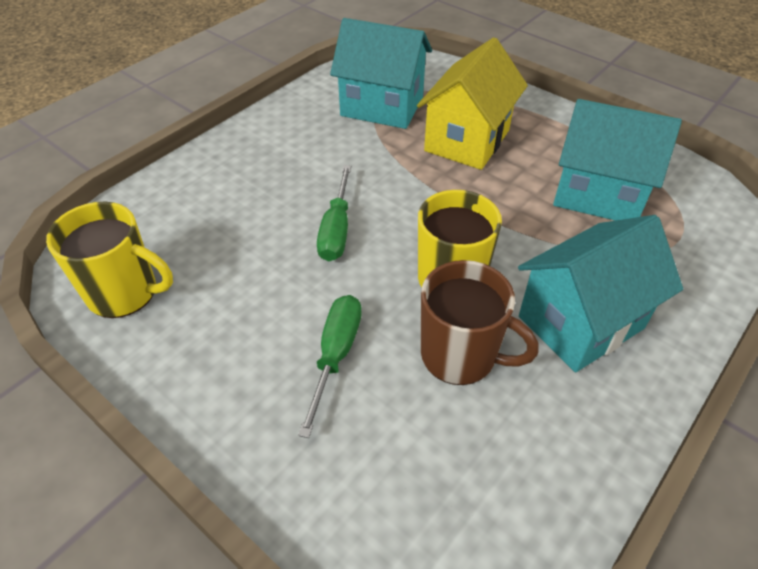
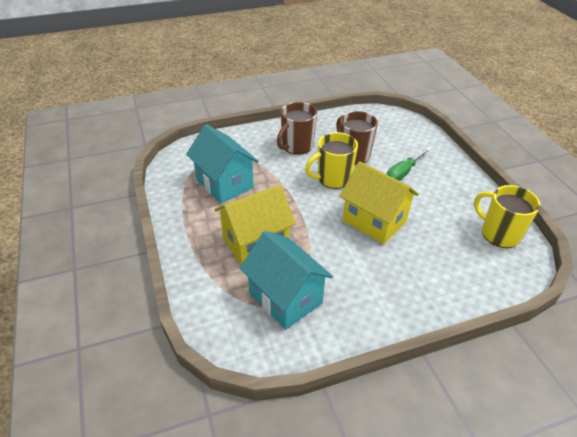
camera: 150 degrees left, 5 degrees down
green screwdriver [317,165,351,261] -> yellow house [340,161,419,244]
turquoise house [518,215,683,372] -> brown mug [277,102,317,155]

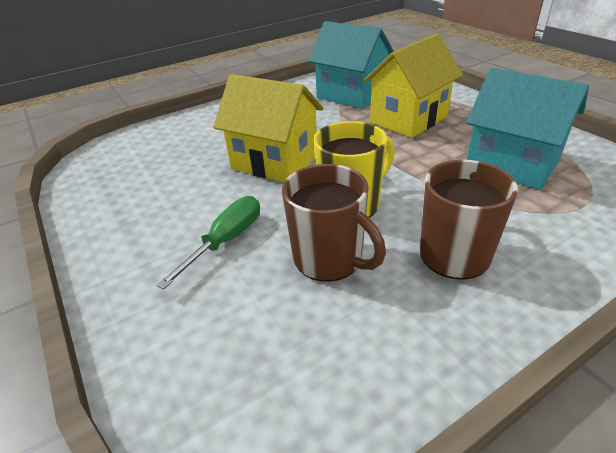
camera: 170 degrees right, 5 degrees down
yellow mug [474,185,541,248] -> none

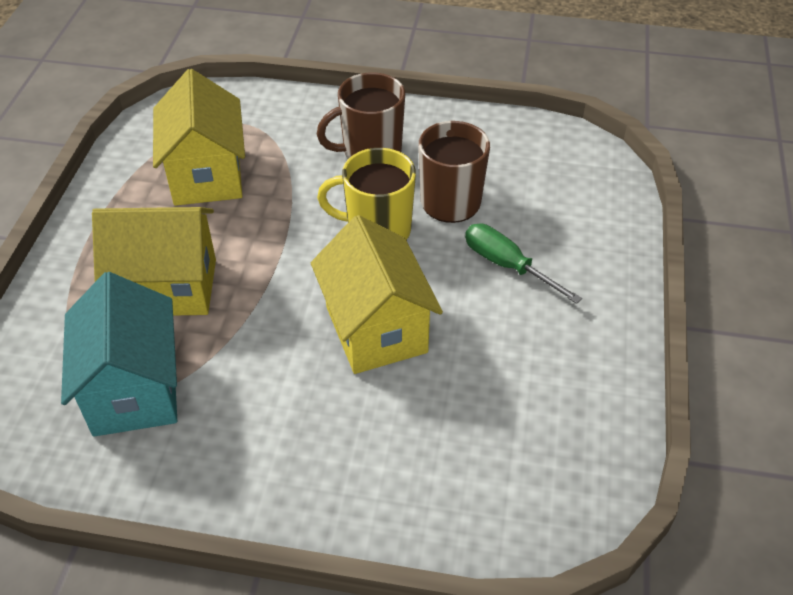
camera: 140 degrees left, 10 degrees up
green screwdriver [156,196,260,289] -> green screwdriver turned 60 degrees clockwise [465,224,582,304]
turquoise house [466,68,589,190] -> yellow house [153,69,245,206]

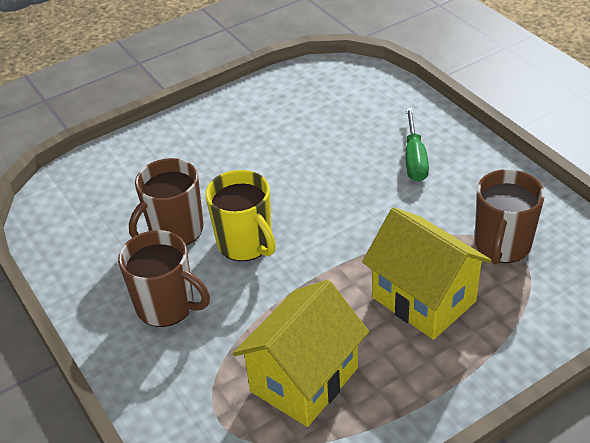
camera: 130 degrees left, 5 degrees down
turquoise house [61,272,177,437] -> brown mug [474,169,545,264]
yellow house [311,215,443,374] -> none
green screwdriver [465,224,582,304] -> green screwdriver moved to [405,108,429,182]

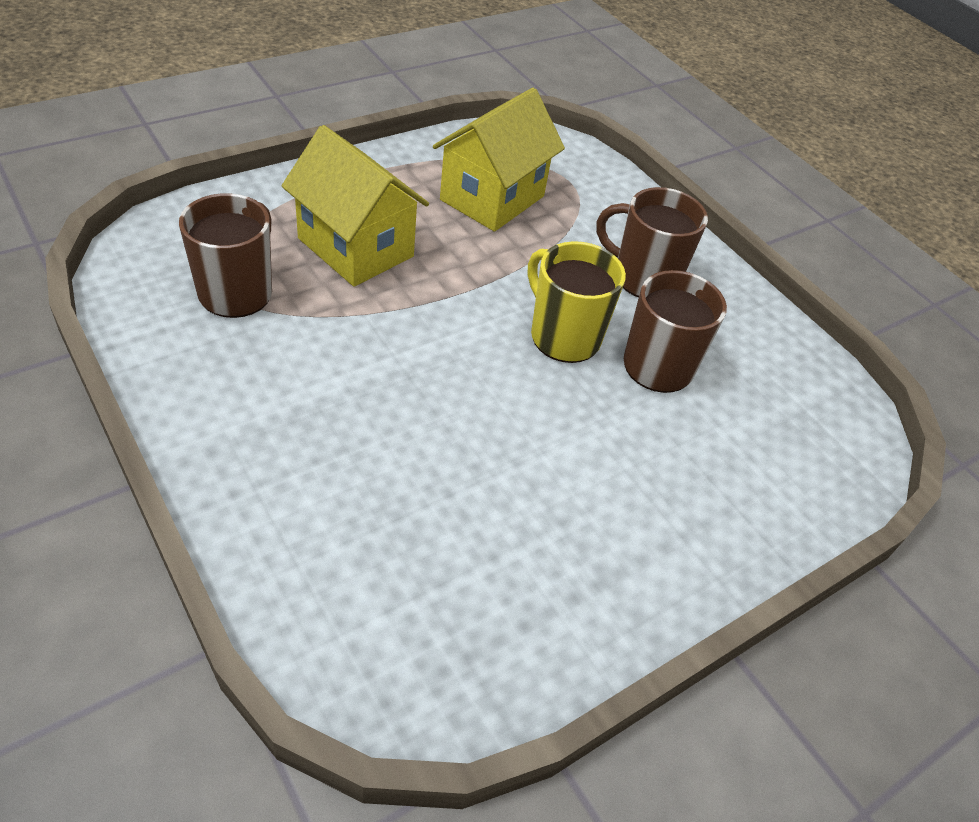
camera: 170 degrees right, 5 degrees up
green screwdriver [405,108,429,182] -> none

